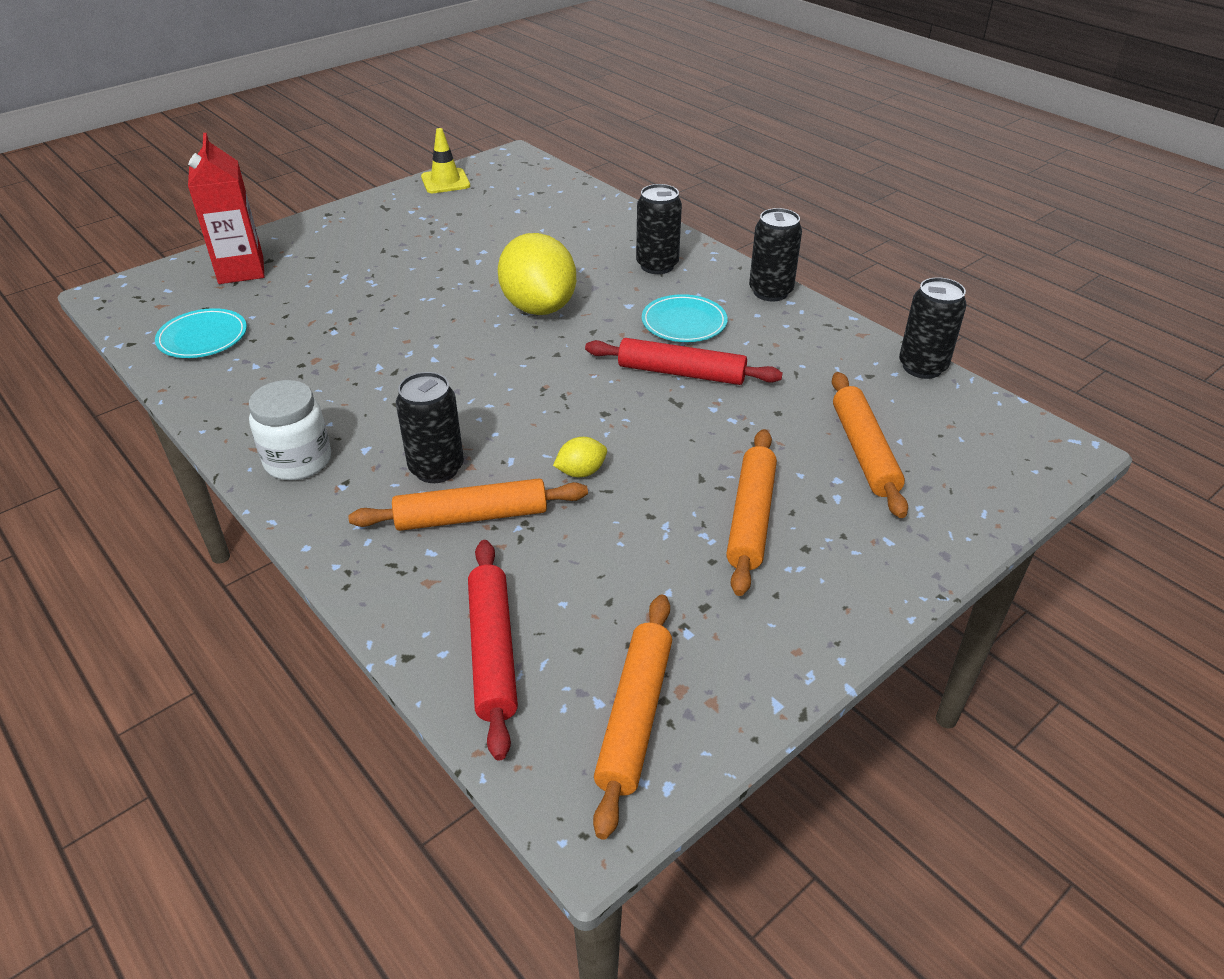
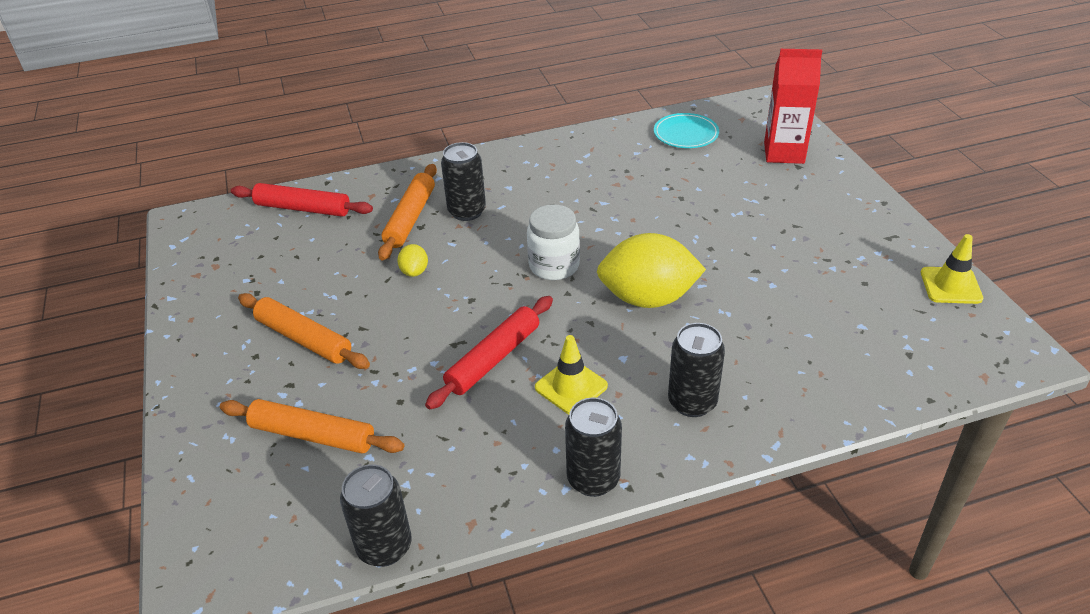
camera: 115 degrees right, 0 degrees up
white jar [249,380,331,480] -> white jar moved to [527,204,580,280]
orange rolling pin [593,595,672,840] -> none
turquoise plate [642,294,728,342] -> yellow traffic cone [535,335,608,414]

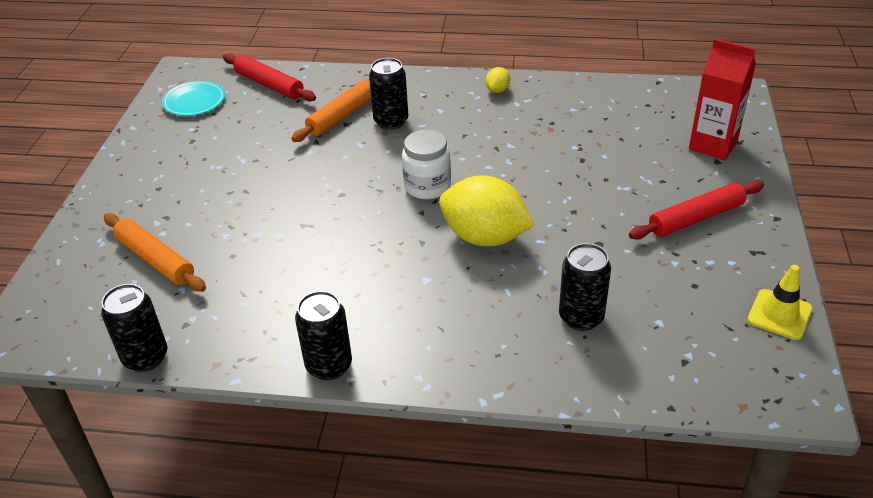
camera: 25 degrees right, 0 degrees up
orange rolling pin [238,293,370,369] -> none
yellow lemon [397,244,428,277] -> yellow lemon moved to [486,67,510,93]
red rolling pin [425,296,553,410] -> red rolling pin moved to [629,180,764,240]
yellow traffic cone [535,335,608,414] -> none
turquoise plate [654,113,719,148] -> turquoise plate moved to [162,81,225,116]
black can [668,323,725,417] -> black can moved to [559,243,611,331]

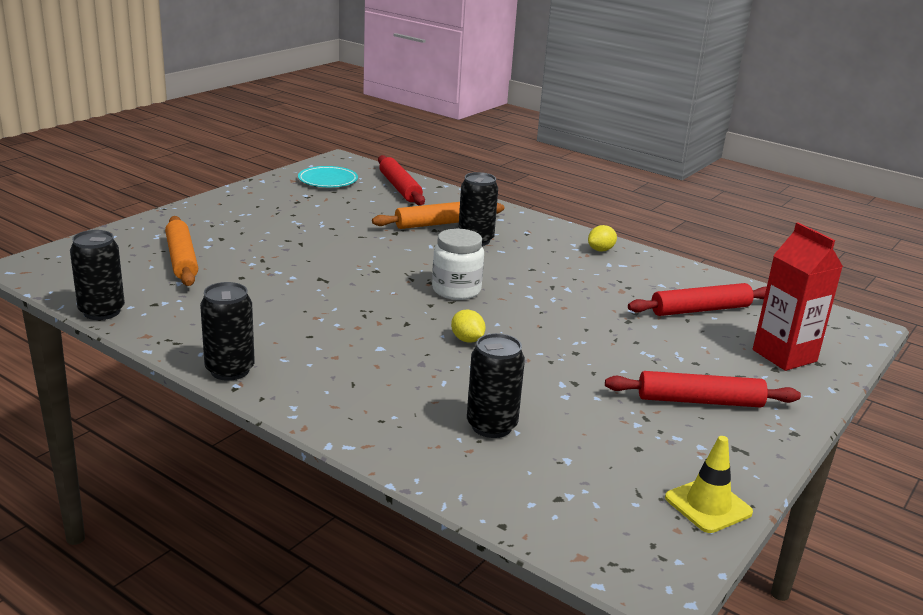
camera: 25 degrees right, 15 degrees down
yellow lemon [439,175,534,246] -> yellow lemon [451,309,485,343], size x0.43
none -> red rolling pin [628,283,767,316]

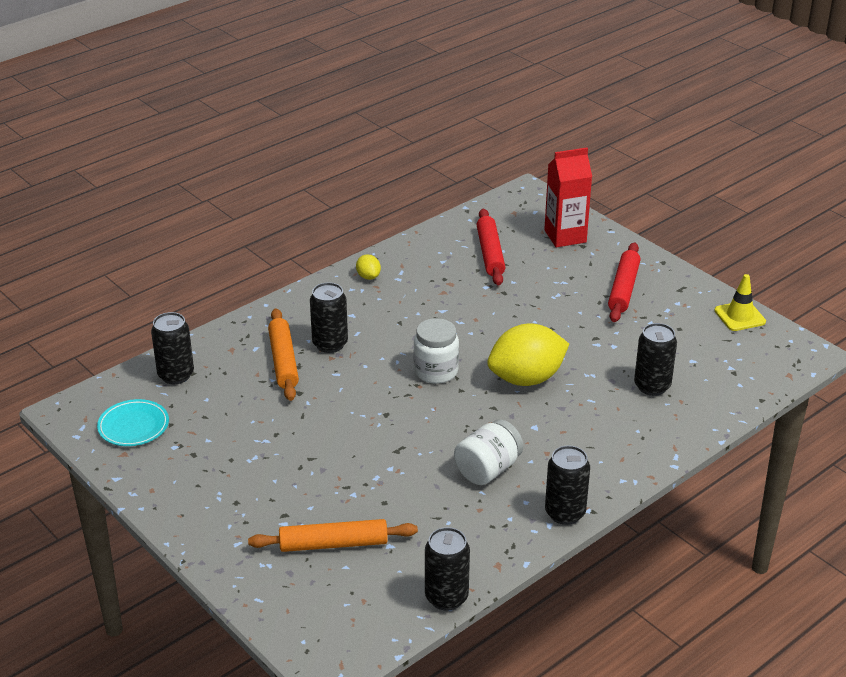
camera: 75 degrees left, 10 degrees up
red rolling pin [378,155,425,205] -> black can [151,312,194,384]
yellow lemon [451,309,485,343] -> yellow lemon [487,323,569,386], size x2.33
none -> white jar [454,419,523,485]

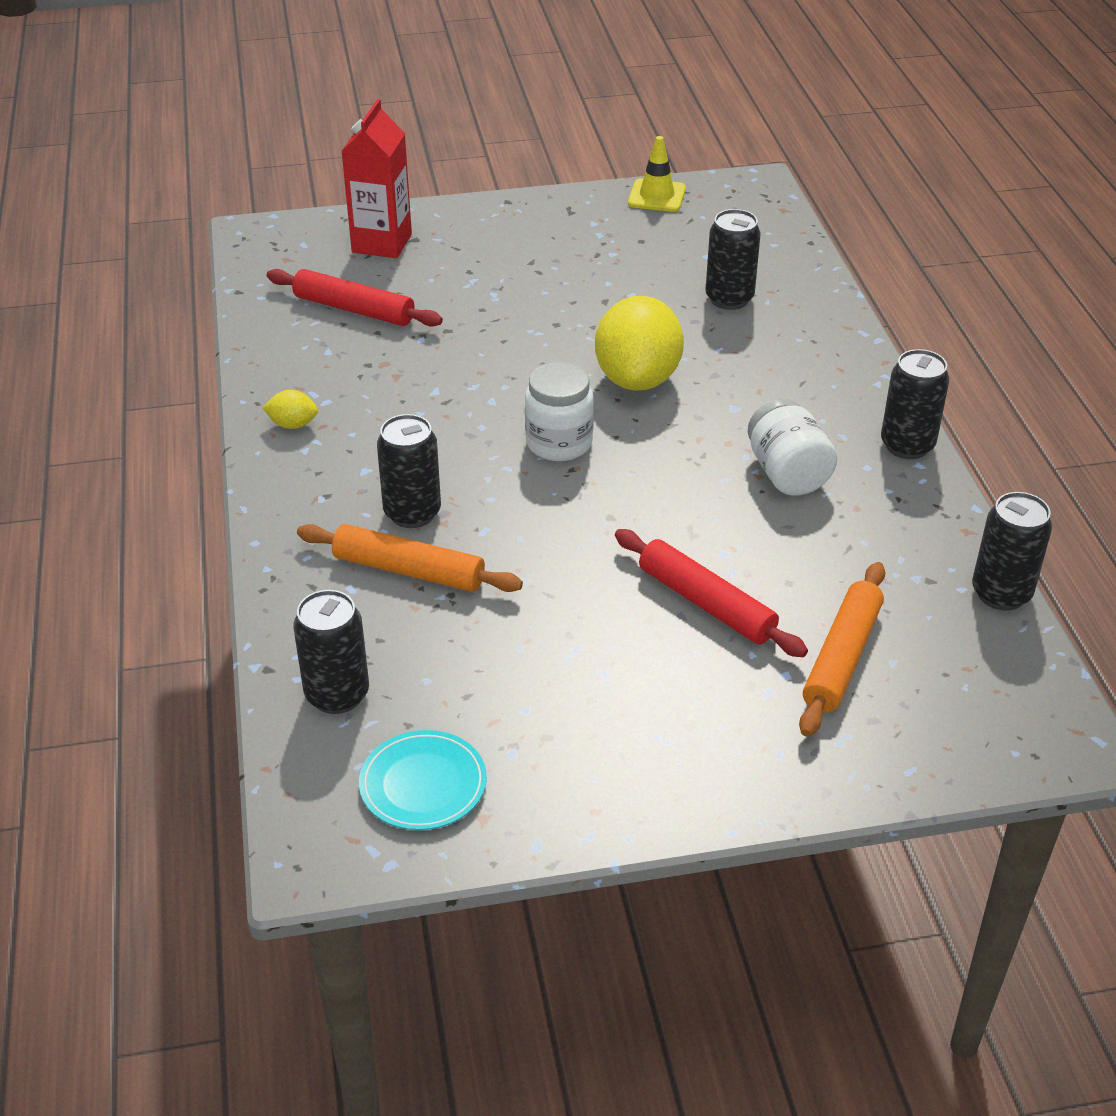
camera: 60 degrees left, 5 degrees up
red rolling pin [608,242,641,322] -> red rolling pin moved to [615,529,808,657]

